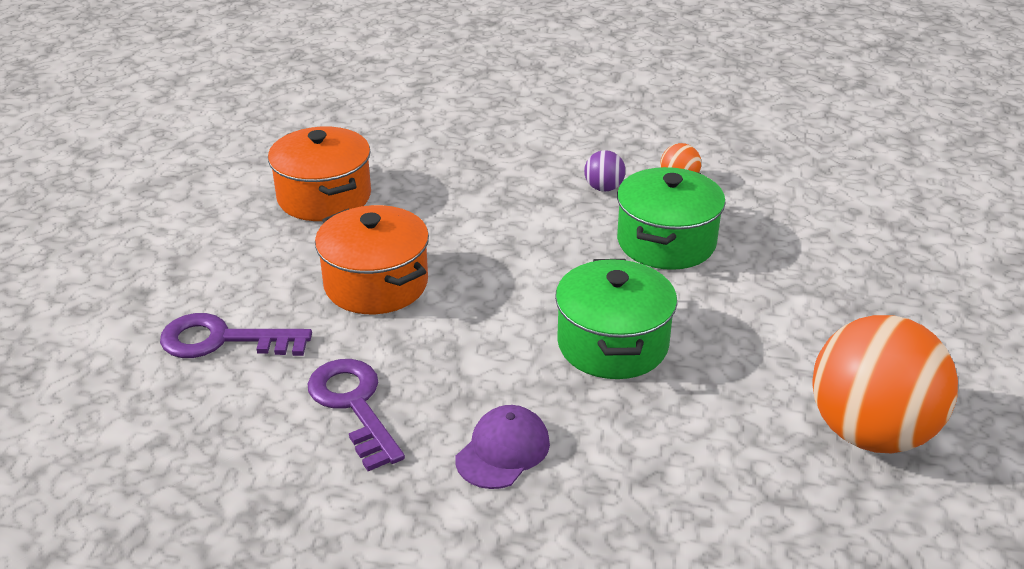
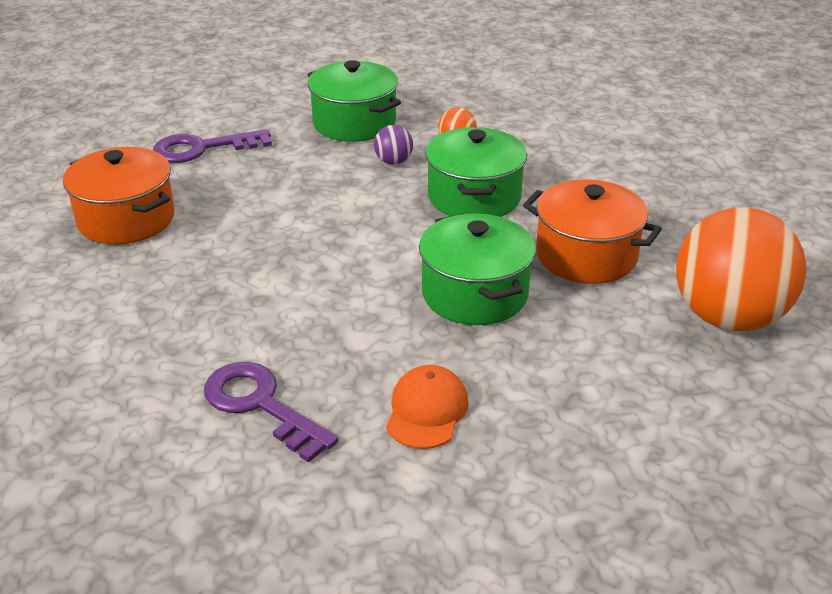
camera: 20 degrees left, 0 degrees up
purple key [160,313,312,358] -> purple key moved to [153,129,272,163]
orange pot [315,205,429,314] -> orange pot moved to [523,179,662,284]
purple cap [455,405,550,489] -> orange cap [386,365,469,449]
none -> green pot [308,60,401,142]

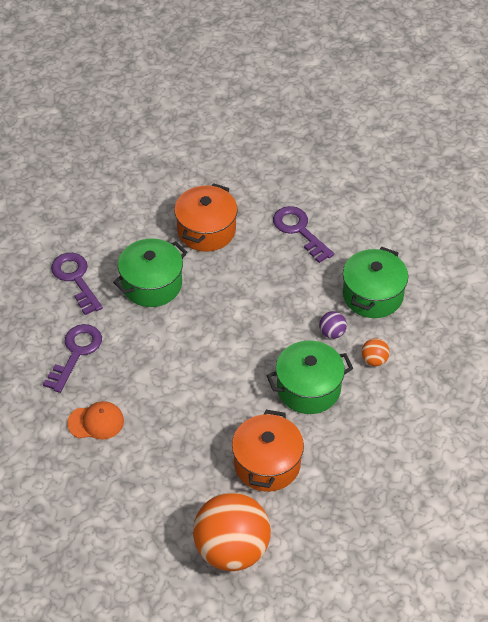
camera: 70 degrees right, 15 degrees up
green pot [419,213,536,325] -> green pot moved to [113,238,187,307]
none -> purple key [51,253,103,315]

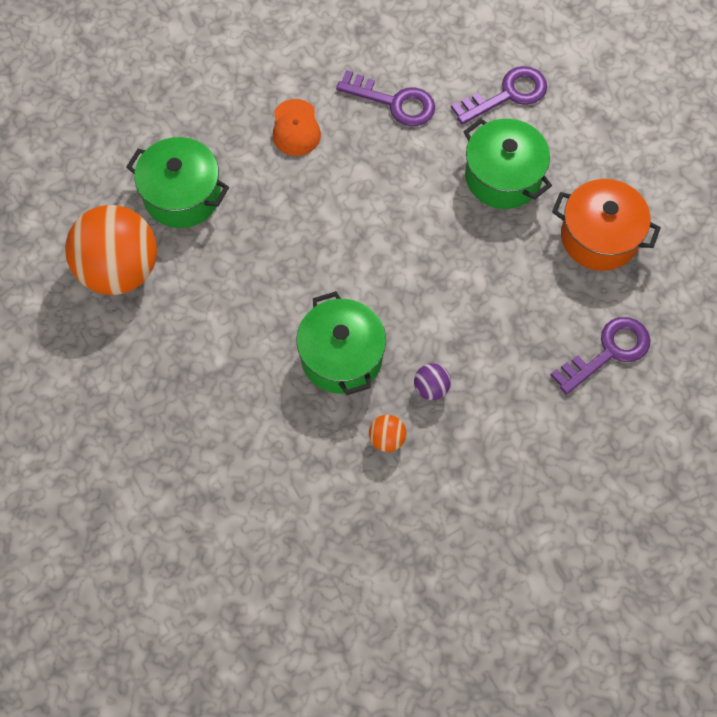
camera: 90 degrees right, 15 degrees up
orange pot [232,410,304,492] -> none
green pot [343,247,408,318] -> green pot moved to [126,137,229,228]

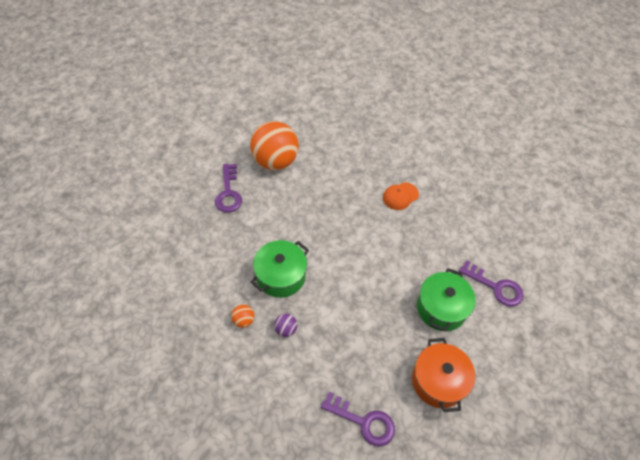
camera: 60 degrees right, 10 degrees down
green pot [126,137,229,228] -> none
purple key [336,70,435,126] -> purple key moved to [215,164,242,213]

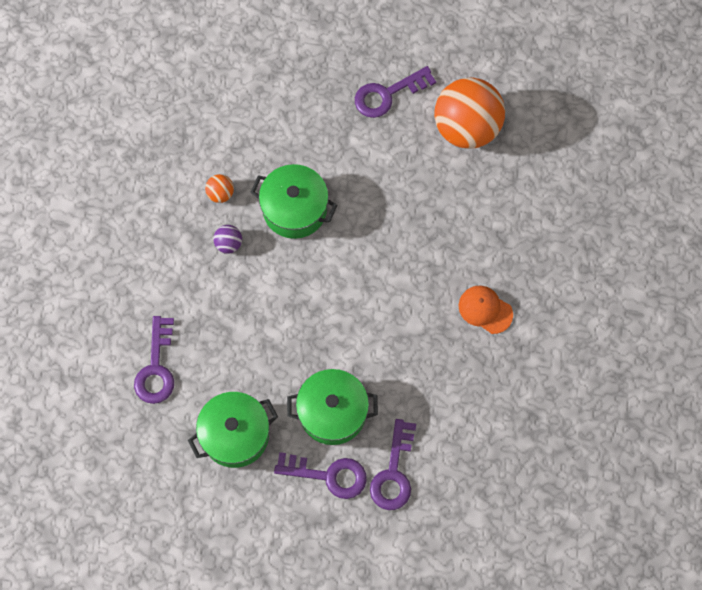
camera: 70 degrees right, 15 degrees up
orange pot [412,338,475,412] -> green pot [188,392,278,468]
none -> purple key [274,452,367,499]

